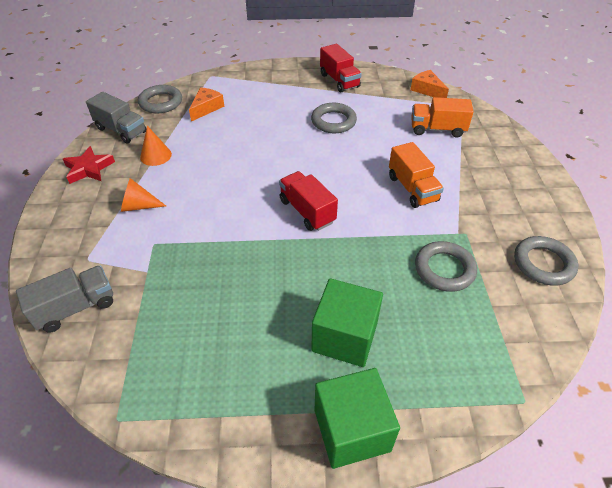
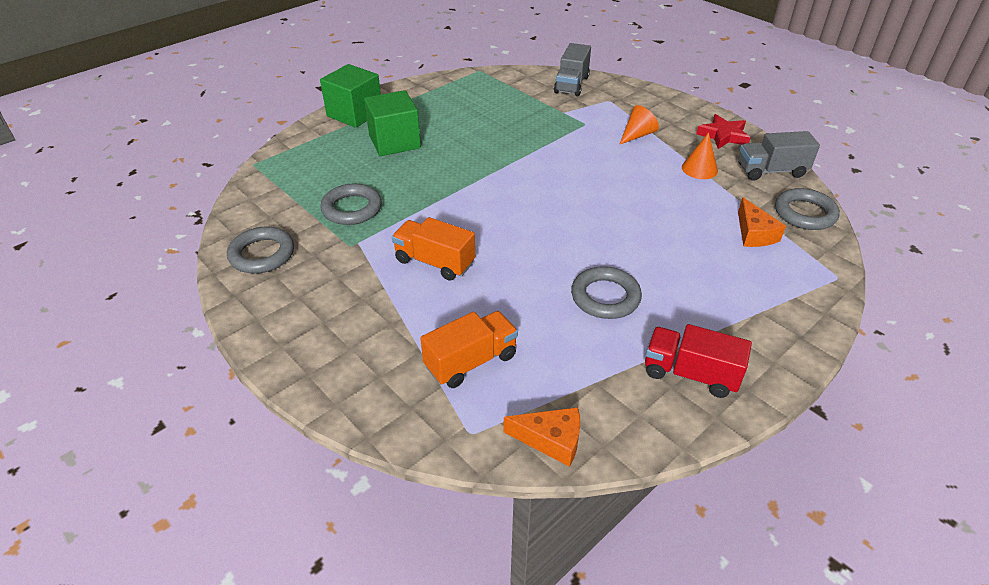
camera: 140 degrees right, 5 degrees down
red truck [279,171,338,231] -> none

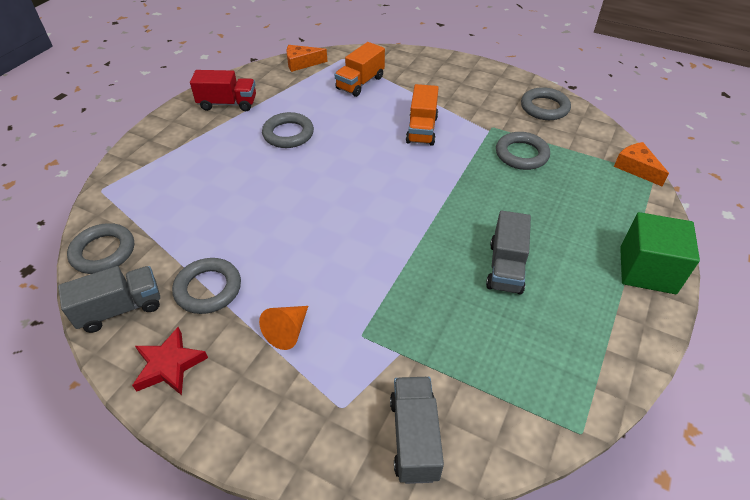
camera: 160 degrees right, 5 degrees up
green cube [364,90,421,156] -> none
orange truck [392,217,475,281] -> orange truck turned 90 degrees clockwise [406,84,439,145]
orange cone [682,132,718,179] -> grey ring [172,258,241,314]
orange cheese [738,197,786,247] -> orange cheese moved to [614,142,669,186]
none -> grey truck [486,211,531,295]

